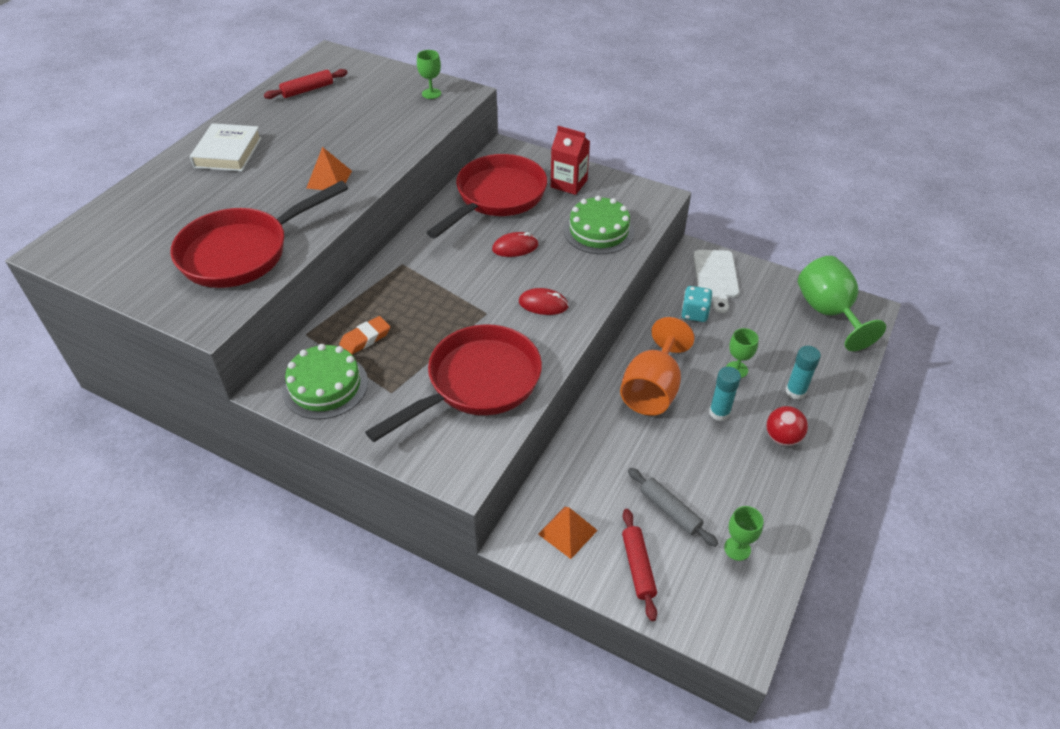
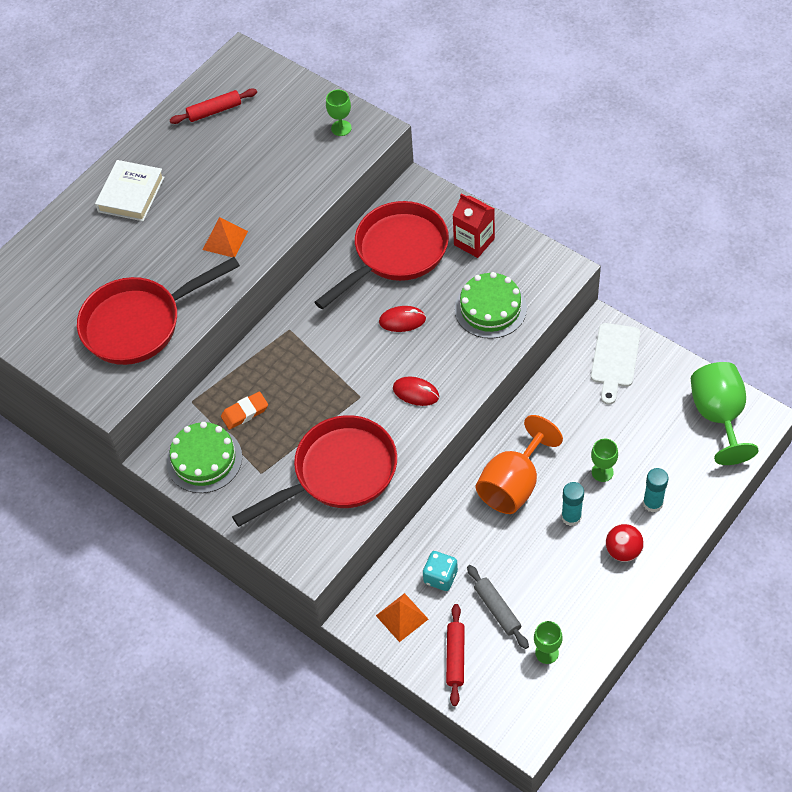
camera: 15 degrees right, 10 degrees up
turquoise dice [681,286,712,322] -> turquoise dice moved to [423,551,458,591]

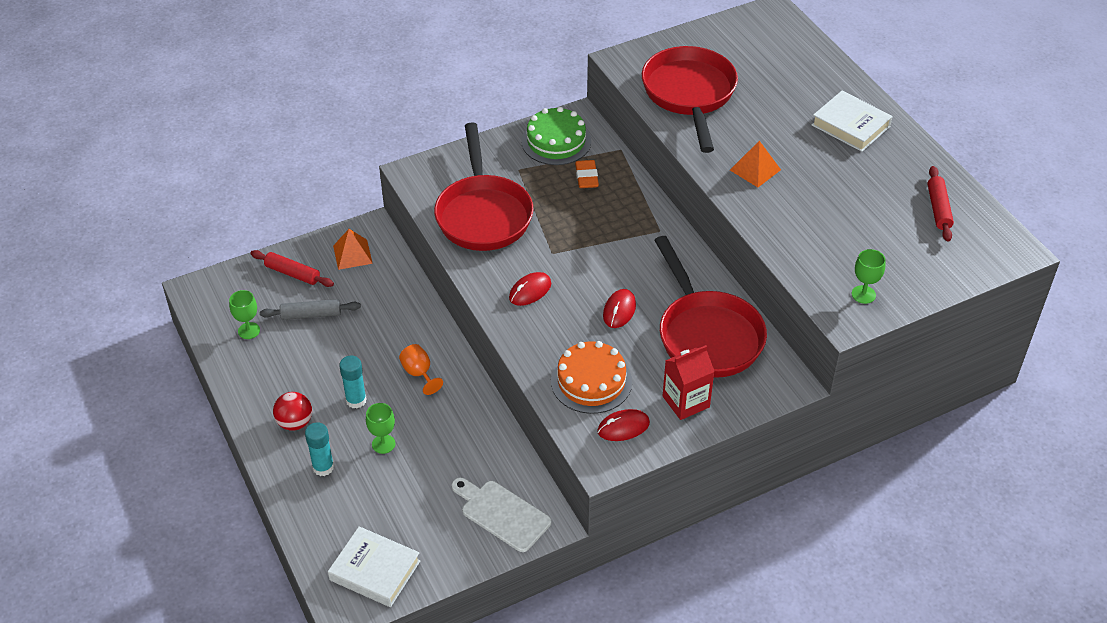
camera: 110 degrees right, 10 degrees down
turquoise dice [423,551,458,591] -> none
green cake [454,272,527,339] -> orange cake [551,341,632,414]
orange goblet [476,415,563,514] -> orange goblet [399,344,443,395], size x0.50
green goblet [691,362,759,465] -> white book [328,526,420,607]
none -> red mouse [597,409,650,441]

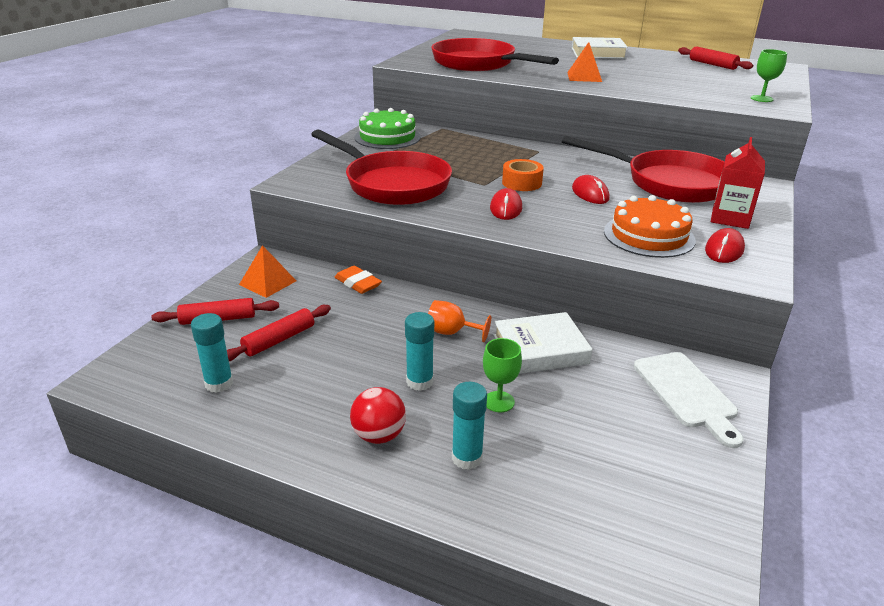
camera: 40 degrees left, 15 degrees down
green goblet [229,290,260,339] -> turquoise glue stick [191,313,233,393]
grey rolling pin [260,299,361,320] -> red rolling pin [227,305,331,361]
white book [328,526,420,607] -> white book moved to [494,312,593,374]
white cutting board [452,478,551,552] -> white cutting board turned 105 degrees counterclockwise [634,352,744,448]
orange eraser [575,160,599,188] -> orange eraser moved to [335,266,382,294]
none -> orange tape [502,159,544,191]

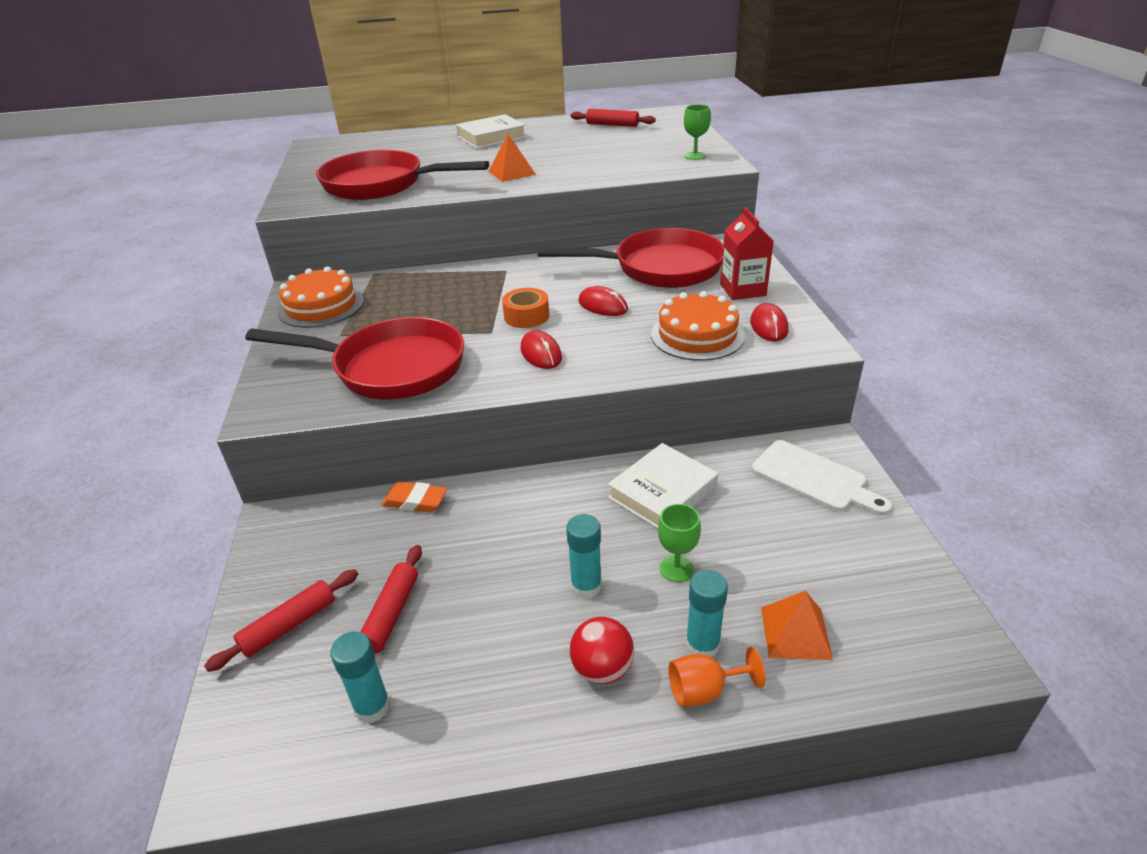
camera: 30 degrees left, 5 degrees up
orange pyramid [239,245,296,298] -> orange pyramid moved to [761,591,833,660]
green cake [354,108,421,149] -> orange cake [278,267,364,328]
orange goblet [428,300,491,342] -> orange goblet moved to [668,647,765,707]

